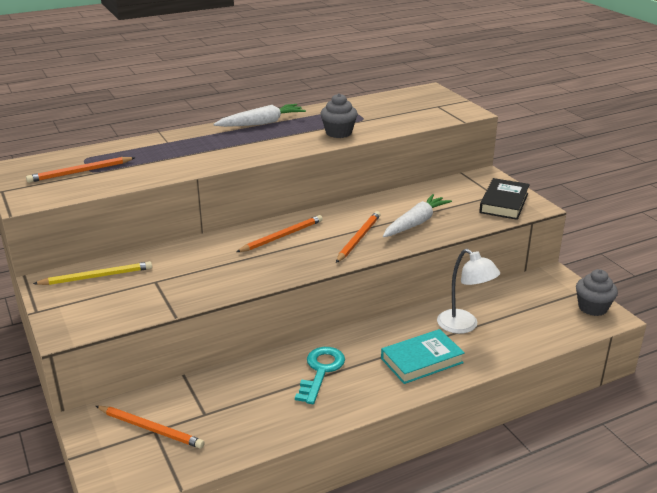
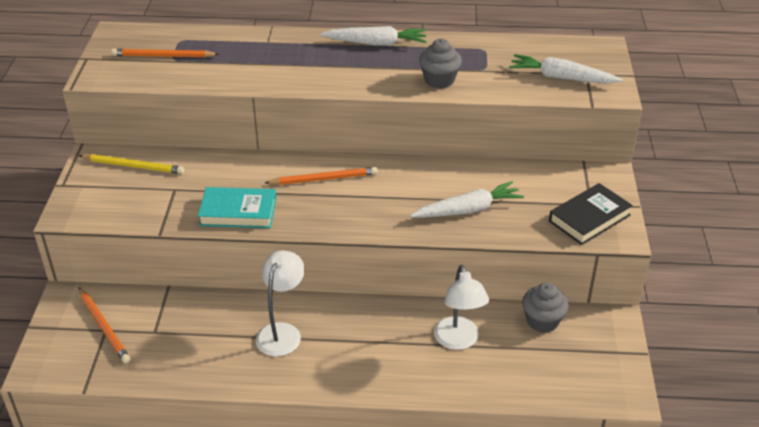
camera: 30 degrees right, 10 degrees up
turquoise key [295,347,345,404] -> white lamp [256,251,305,356]
orange pencil [336,211,380,263] -> none
turquoise book [381,329,465,384] -> turquoise book moved to [198,187,276,228]
grey cupcake [576,269,618,316] -> grey cupcake moved to [522,282,569,333]
none -> white carrot [509,54,623,84]

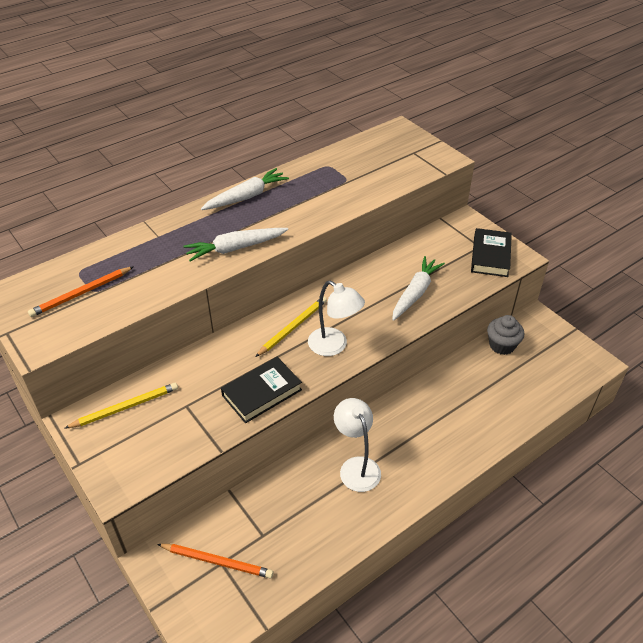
camera: 40 degrees left, 5 degrees up
turquoise book [198,187,276,228] -> black book [221,357,302,423]
orange pencil [265,167,378,185] -> yellow pencil [255,296,327,357]
grey cupcake [419,39,462,89] -> none
white lamp [434,265,489,350] -> white lamp moved to [308,281,365,356]
white carrot [509,54,623,84] -> white carrot moved to [183,228,288,262]

